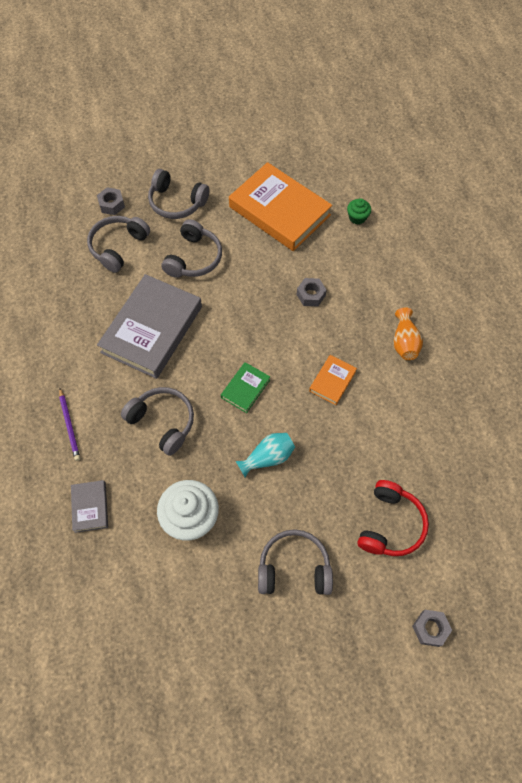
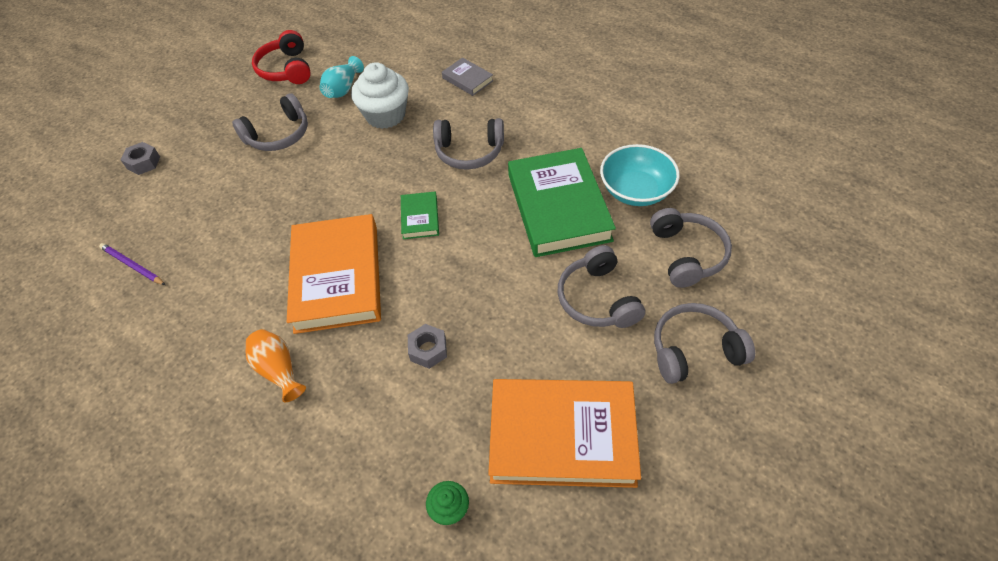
camera: 145 degrees right, 10 degrees down
purple pencil [59,388,80,461] -> purple pencil moved to [99,243,165,285]
grey nut [97,187,125,215] -> none
grey book [97,274,202,379] -> green book [508,148,616,257]
turquoise vase [236,433,295,477] -> turquoise vase moved to [320,56,364,98]
orange book [309,355,357,405] -> orange book [287,214,381,334], size x2.20
red headphones [358,480,429,556] -> red headphones moved to [252,30,311,84]
none -> turquoise bowl [600,144,679,206]

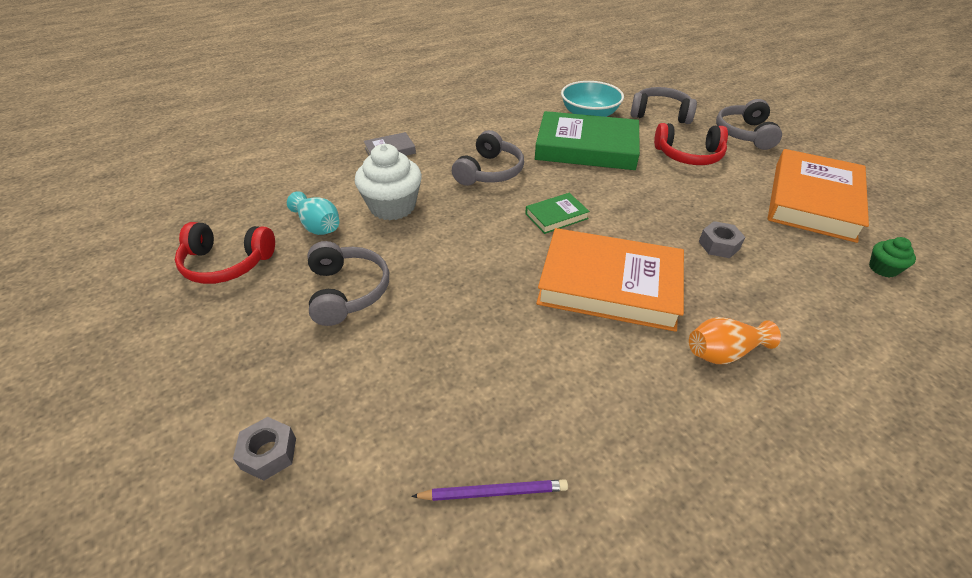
camera: 70 degrees left, 10 degrees down
purple pencil [99,243,165,285] -> purple pencil turned 150 degrees counterclockwise [411,479,568,501]
green book [401,192,439,239] -> green book turned 45 degrees counterclockwise [525,193,590,234]
grey headphones [558,245,645,328] -> red headphones [654,123,728,165]

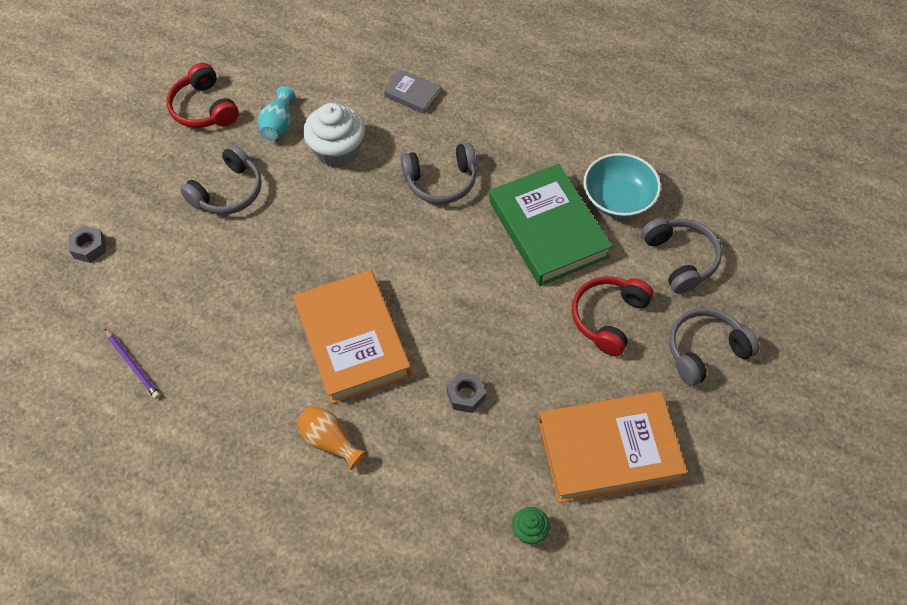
camera: 55 degrees right, 15 degrees up
green book [525,193,590,234] -> none
red headphones [654,123,728,165] -> red headphones turned 60 degrees clockwise [572,276,654,356]

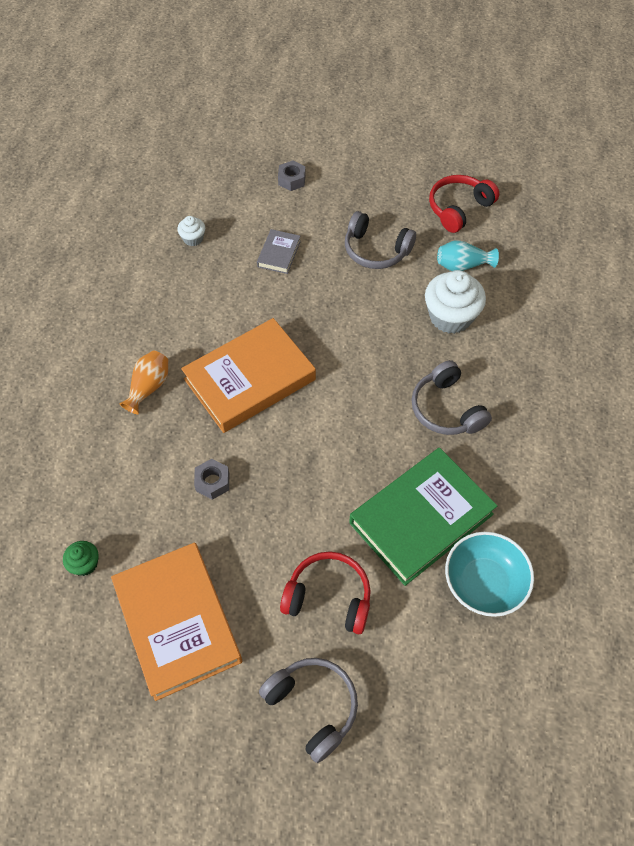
camera: 75 degrees right, 0 degrees up
purple pencil [104,328,160,399] -> white cupcake [177,216,205,246]
grey book [384,70,441,114] -> grey book moved to [257,229,301,274]
grey headphones [641,218,722,294] -> none

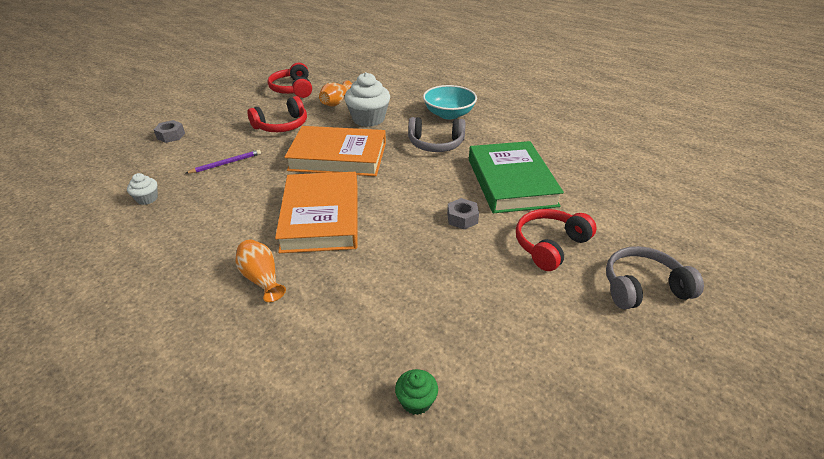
camera: 60 degrees left, 20 degrees down
orange book [111,542,242,701] -> orange book moved to [284,126,386,176]
grey nut [194,459,229,500] -> grey nut moved to [447,198,479,230]
grey book [257,229,301,274] -> purple pencil [186,150,261,173]
grey headphones [345,211,416,269] -> red headphones [247,96,307,132]
turquoise vase [437,240,499,271] -> orange vase [319,80,352,107]
turquoise bowl [445,532,534,617] -> turquoise bowl moved to [423,85,477,119]

